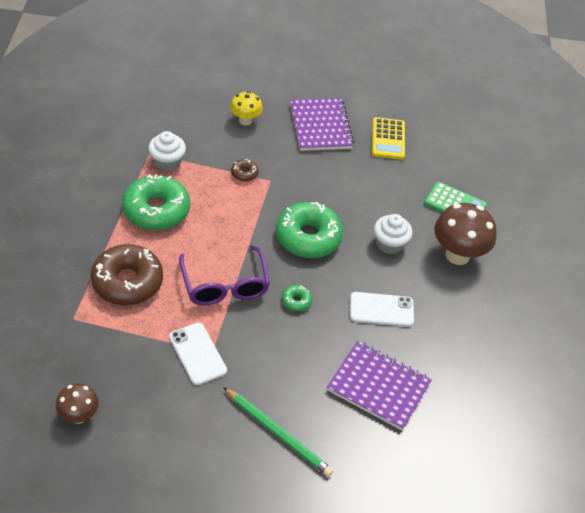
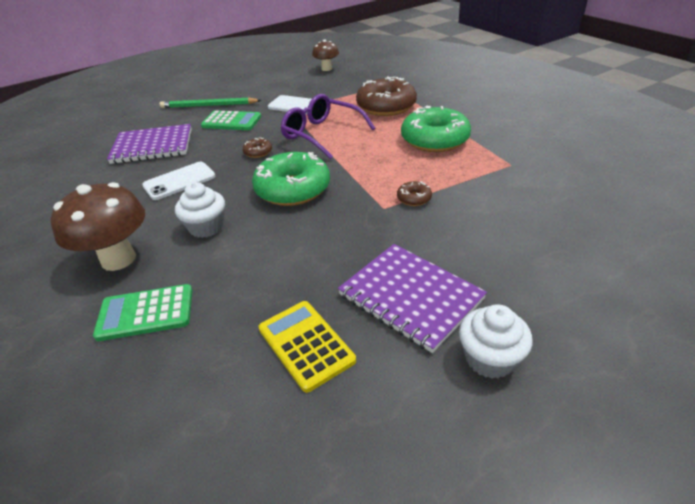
camera: 150 degrees right, 10 degrees down
white cupcake [148,131,186,171] -> white cupcake moved to [459,304,533,379]
yellow mushroom [230,91,263,125] -> none
green donut [282,285,312,311] -> brown donut [243,138,272,158]
none -> green calculator [201,110,261,130]

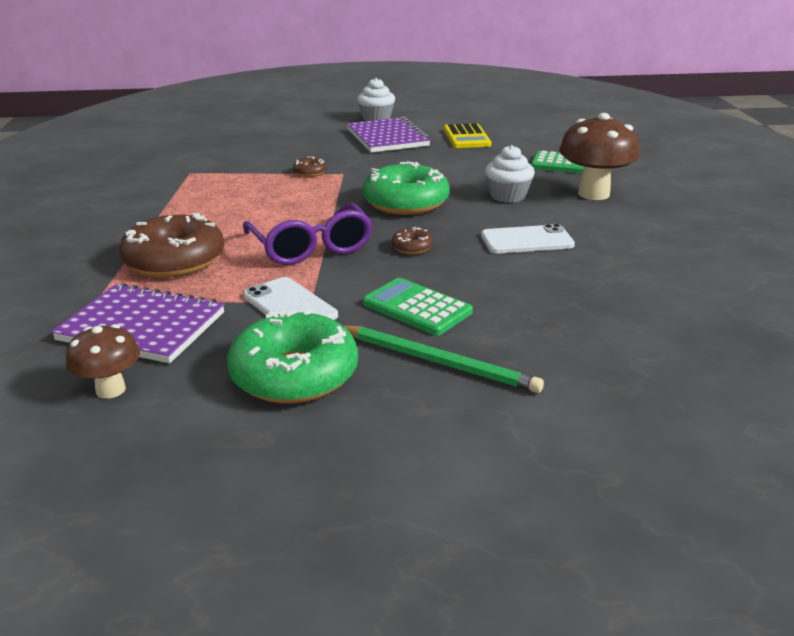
camera: 155 degrees left, 10 degrees down
purple notebook [107,124,192,164] -> purple notebook moved to [51,283,225,363]
green donut [401,105,471,152] -> green donut moved to [227,309,358,404]

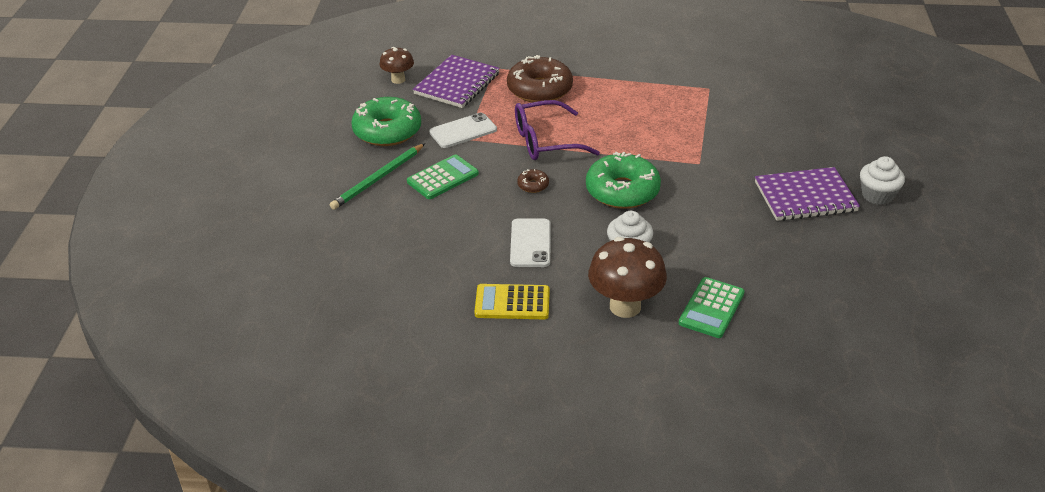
camera: 100 degrees right, 10 degrees up
brown donut [293,156,327,177] -> none
yellow calculator [444,123,491,148] -> yellow calculator moved to [474,284,550,319]

